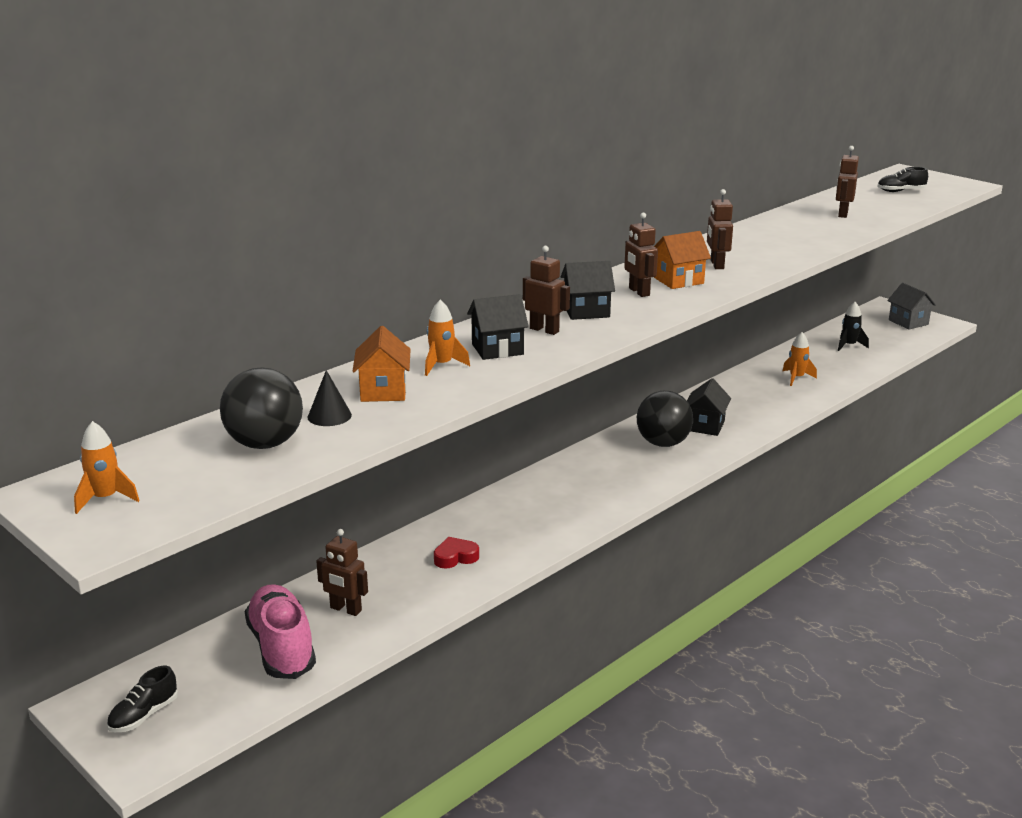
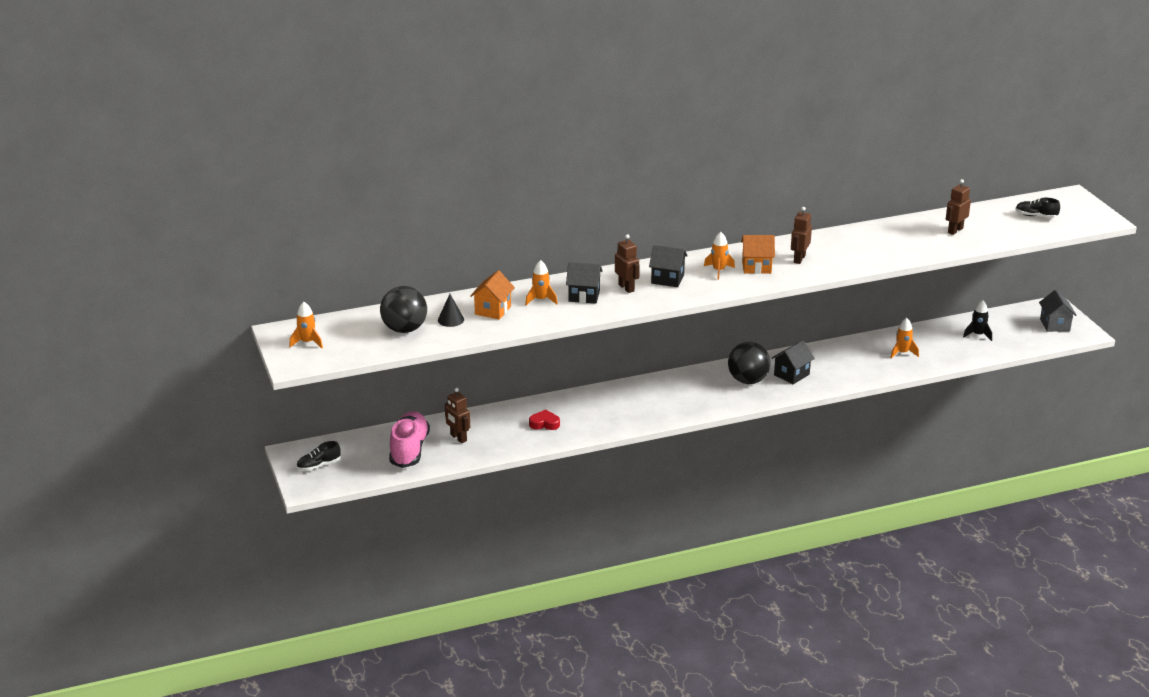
camera: 25 degrees right, 5 degrees up
brown robot [624,213,658,297] -> orange rocket [704,232,735,280]

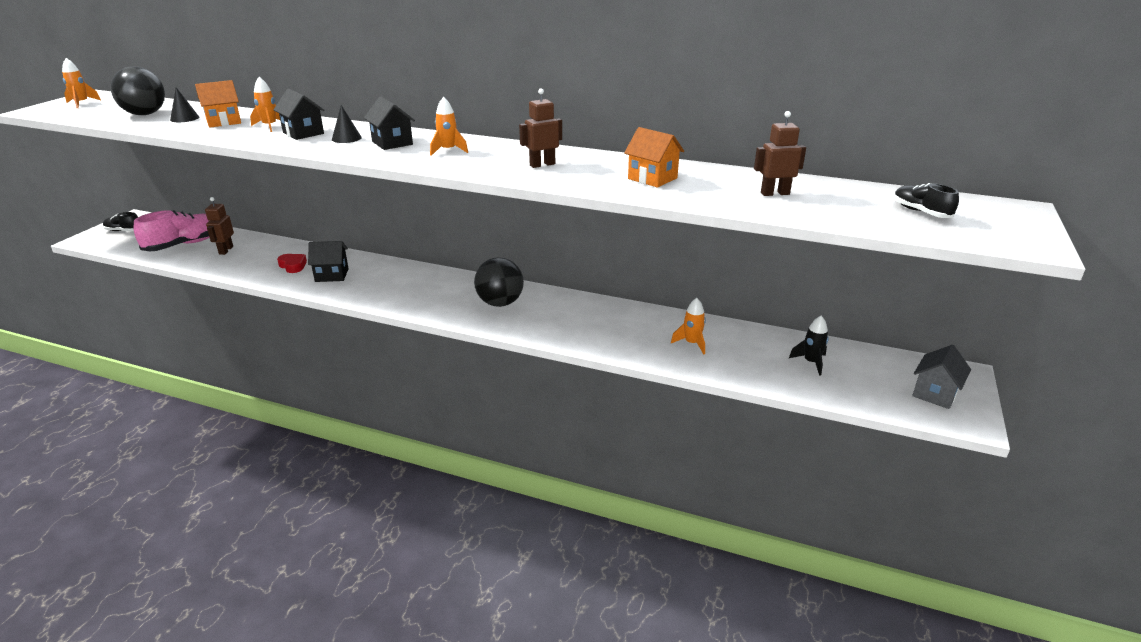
camera: 40 degrees right, 0 degrees up
brown robot [615,234,640,293] -> black cone [332,105,362,143]
orange house [741,235,775,274] -> orange house moved to [624,127,684,188]
black house [772,340,815,384] -> black house moved to [308,241,349,282]

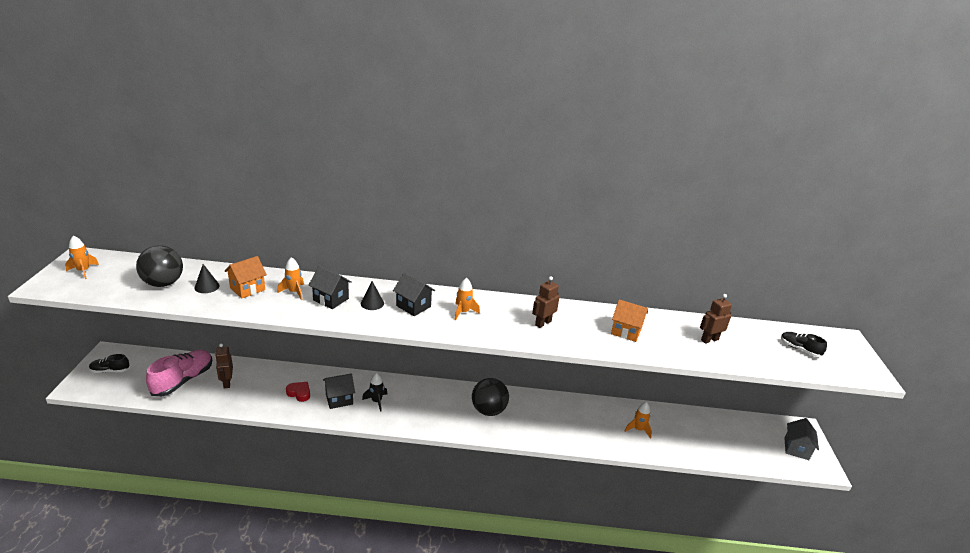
camera: 20 degrees left, 0 degrees up
black rocket [789,316,829,376] -> black rocket moved to [362,373,387,412]

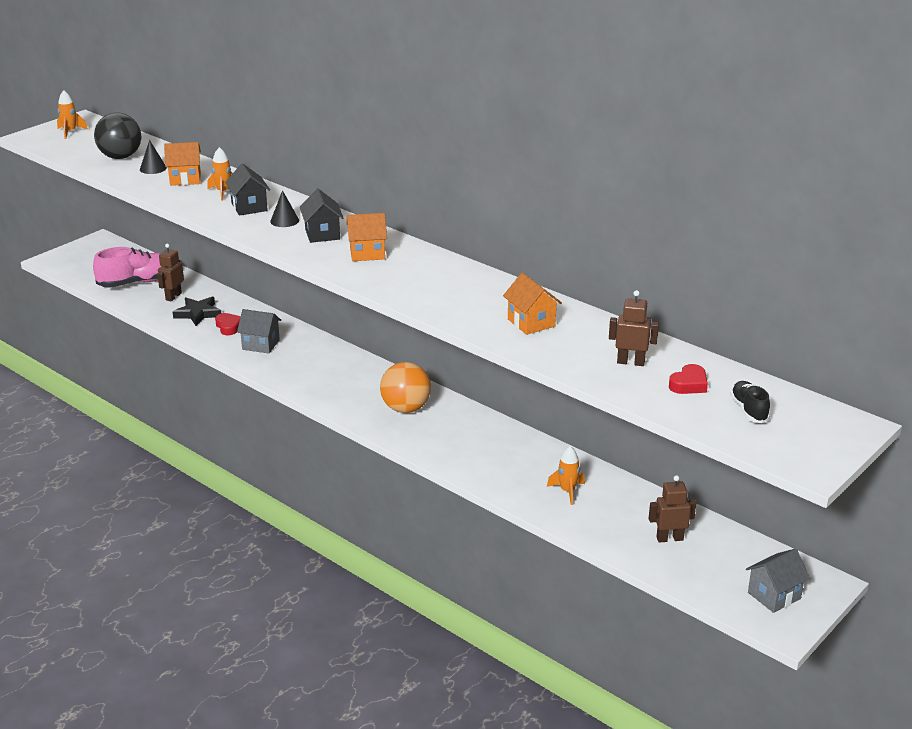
camera: 40 degrees right, 0 degrees up
black shoe [89,354,130,373] -> none
black house [323,373,355,409] -> grey house [237,309,281,354]
black rocket [362,373,387,412] -> none
orange rocket [455,278,480,320] -> orange house [347,213,387,261]
black ball [472,378,509,416] -> orange ball [380,362,431,413]
brown robot [532,276,560,328] -> brown robot moved to [649,475,696,543]
none -> black star [173,297,221,326]
none -> red heart [669,364,708,394]

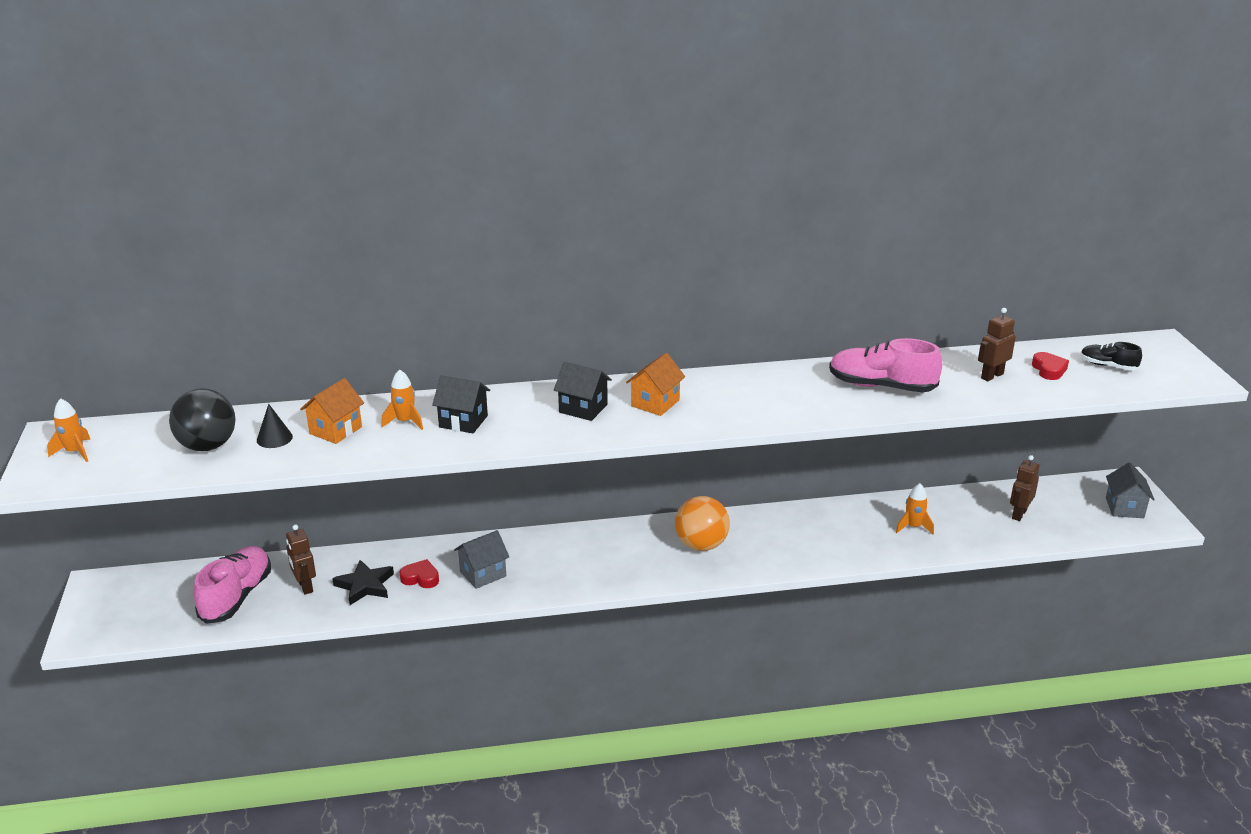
camera: 50 degrees left, 0 degrees up
black cone [270,190,299,227] -> none
orange house [503,273,562,335] -> pink shoe [829,338,942,393]

